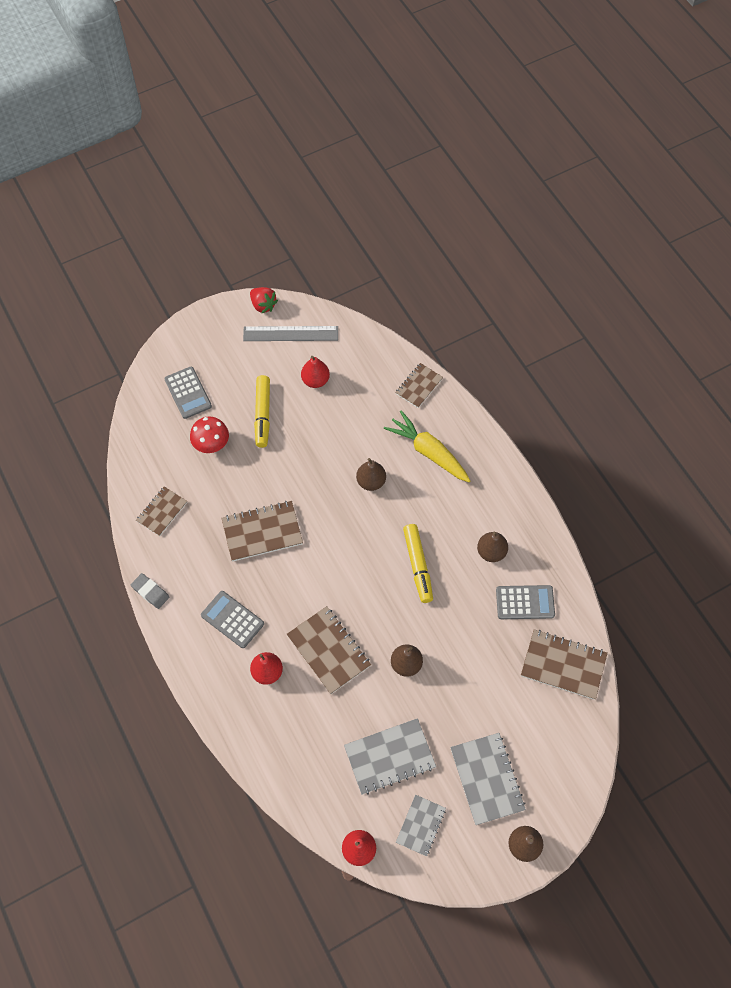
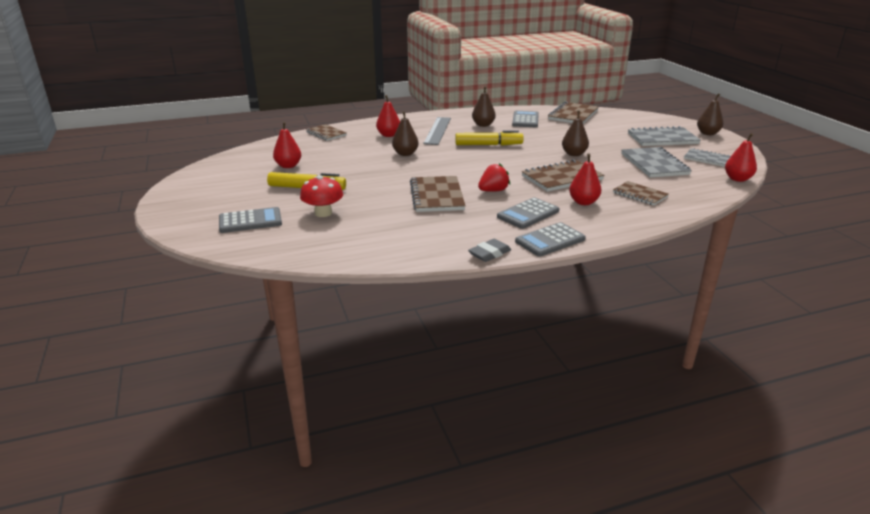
camera: 80 degrees left, 35 degrees down
brown notebook [136,486,187,536] -> brown notebook moved to [613,181,669,206]
grey ruler [243,326,338,341] -> grey ruler moved to [423,117,451,145]
red strawberry [250,287,278,314] -> red strawberry moved to [478,163,510,192]
yellow carrot [384,410,470,482] -> red pear [376,95,400,137]
none -> grey calculator [515,222,586,257]

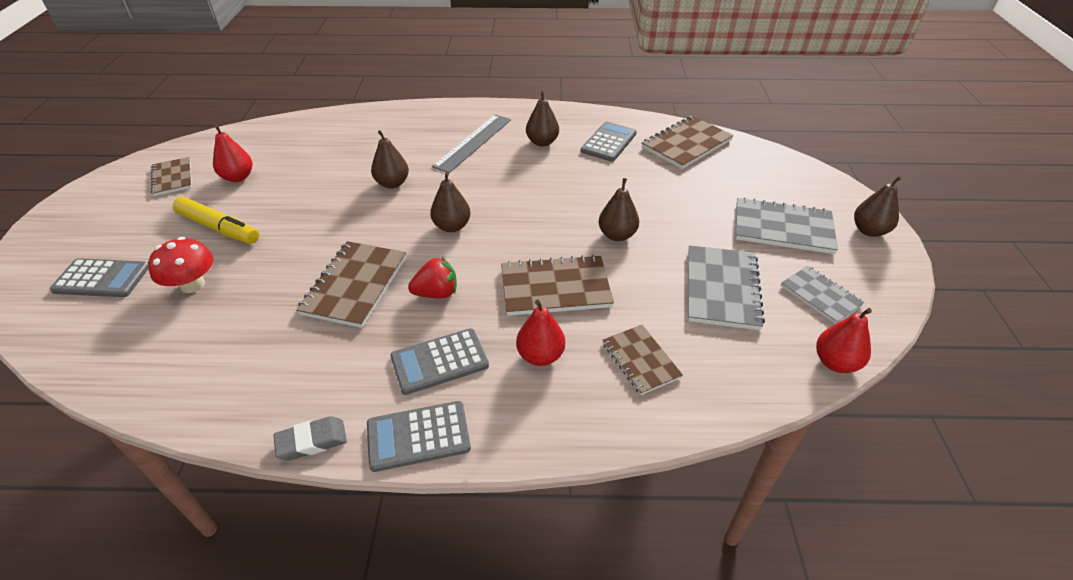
camera: 20 degrees right, 15 degrees up
brown notebook [306,124,347,141] -> brown notebook moved to [151,157,192,196]
red pear [376,95,400,137] -> none
yellow marker [455,130,523,146] -> none
none -> brown pear [430,172,471,232]

